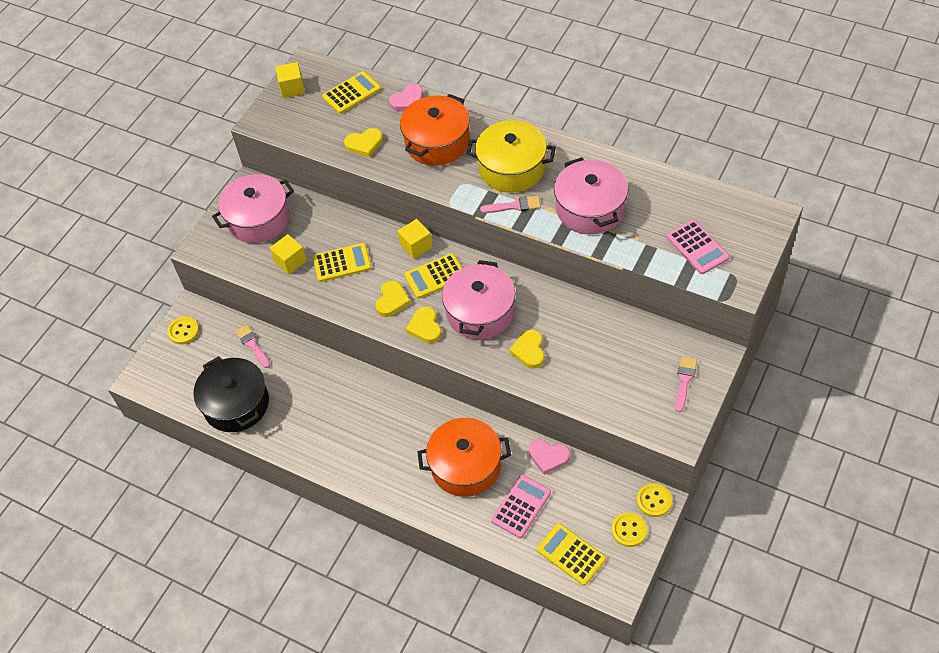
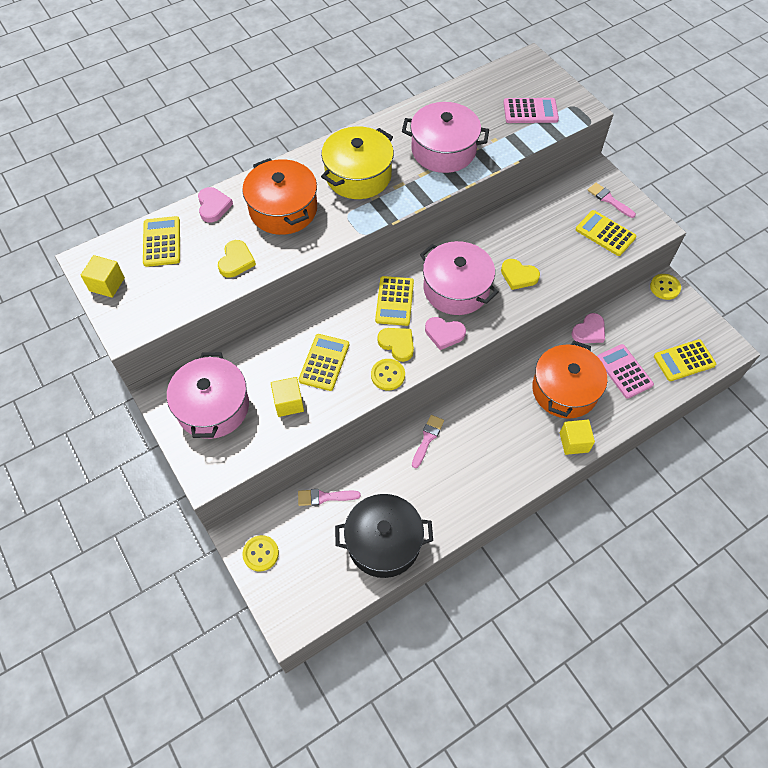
camera: 65 degrees left, 5 degrees up
yellow cube [398,219,433,259] -> yellow cube moved to [560,420,595,455]
yellow heart [406,306,441,344] -> pink heart [425,317,466,350]
pink brush [480,196,541,213] -> pink brush moved to [412,415,444,468]
yellow button [611,512,647,547] -> yellow button moved to [371,359,405,390]
none -> yellow calculator [576,210,637,256]

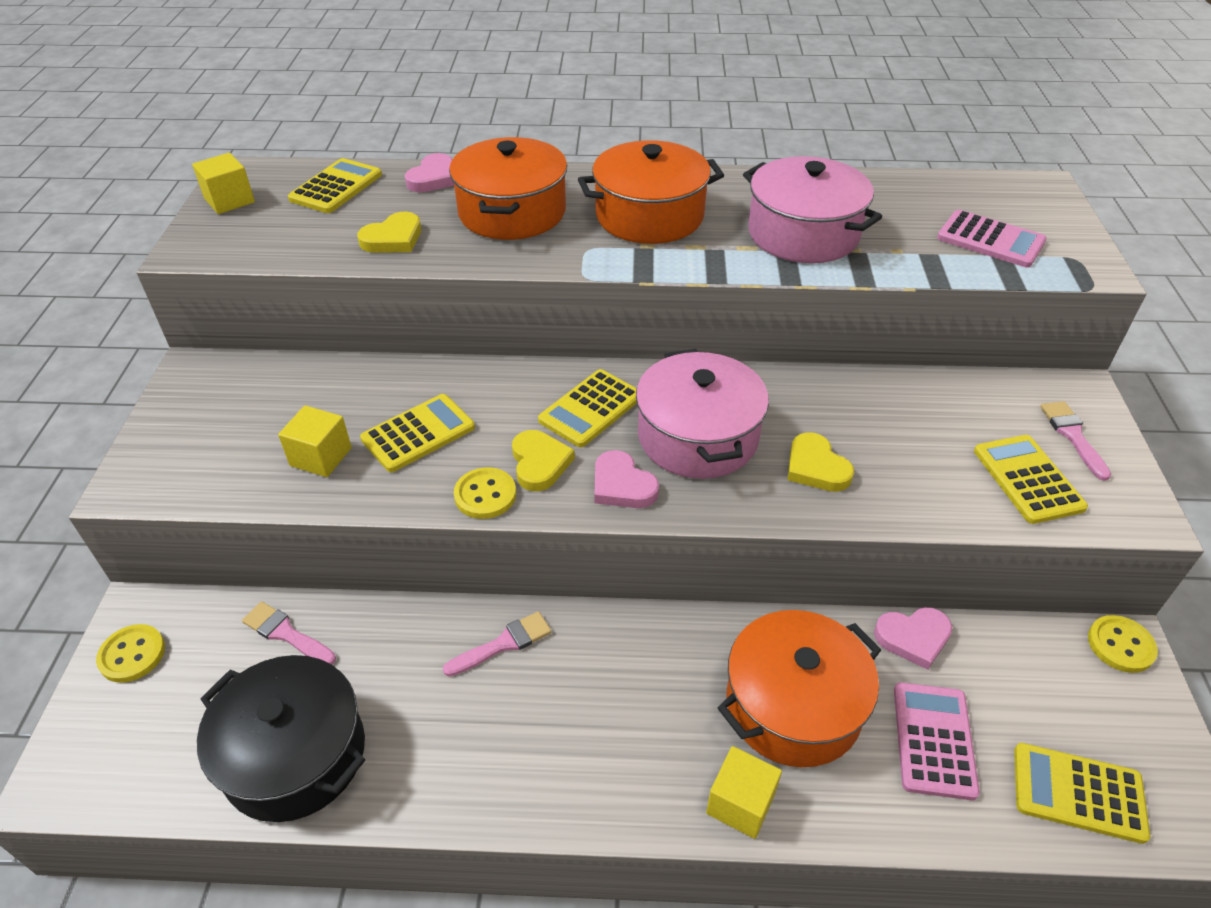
camera: 35 degrees right, 15 degrees down
pink pot [167,352,249,439] -> none
yellow pot [321,126,394,199] -> orange pot [578,140,724,244]

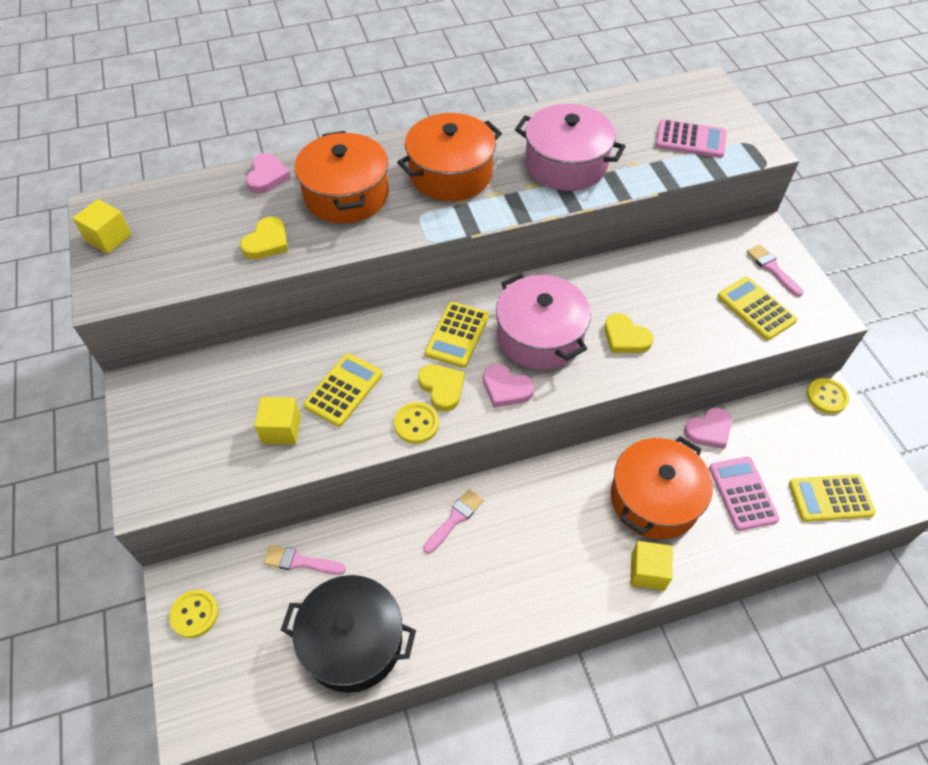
camera: 20 degrees left, 10 degrees up
yellow calculator [288,158,382,213] -> none

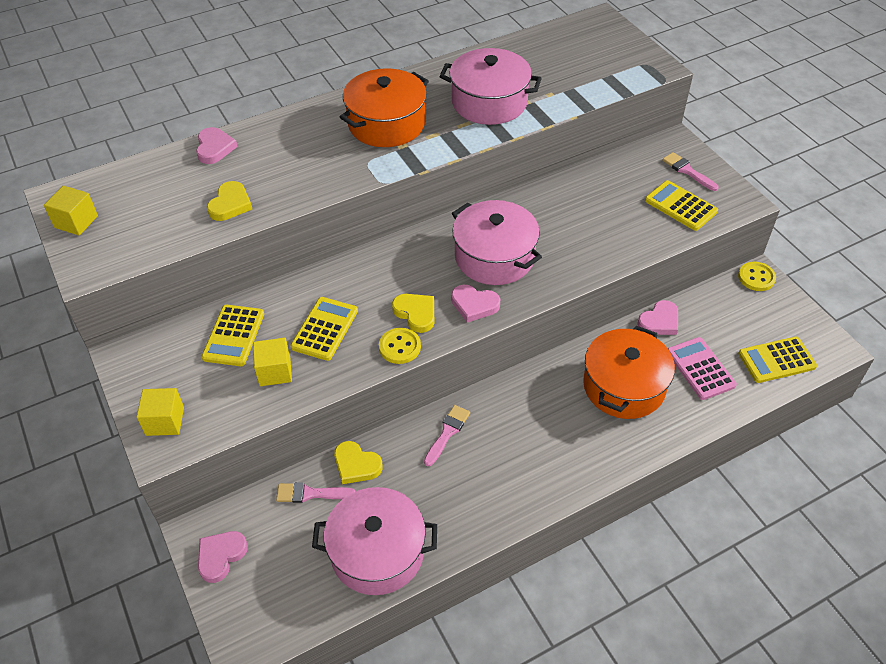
camera: 10 degrees left, 5 degrees down
yellow button [169,590,219,638] -> pink heart [198,531,248,583]
black pot [281,575,416,693] -> pink pot [312,487,437,595]
orange pot [295,131,389,223] -> none
yellow calculator [425,302,489,368] -> yellow calculator moved to [201,305,264,366]
yellow heart [604,313,653,353] -> yellow heart moved to [334,441,383,484]
yellow cube [630,541,673,591] -> yellow cube moved to [137,388,184,436]
pink calculator [656,119,727,158] -> none

